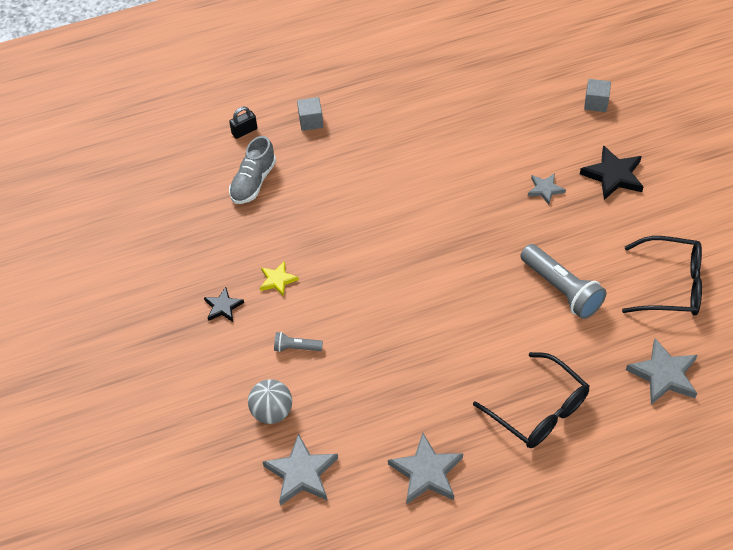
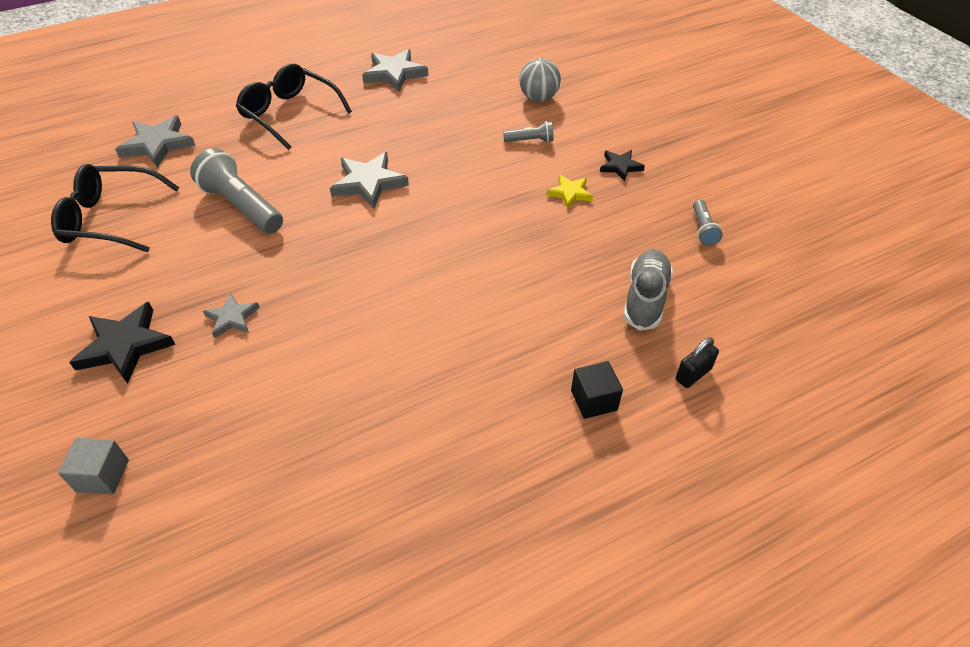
camera: 170 degrees right, 5 degrees down
grey star [263,433,338,506] -> grey star moved to [330,152,409,209]
grey cube [297,97,323,131] -> black cube [571,361,623,419]
none -> grey flashlight [693,200,723,246]

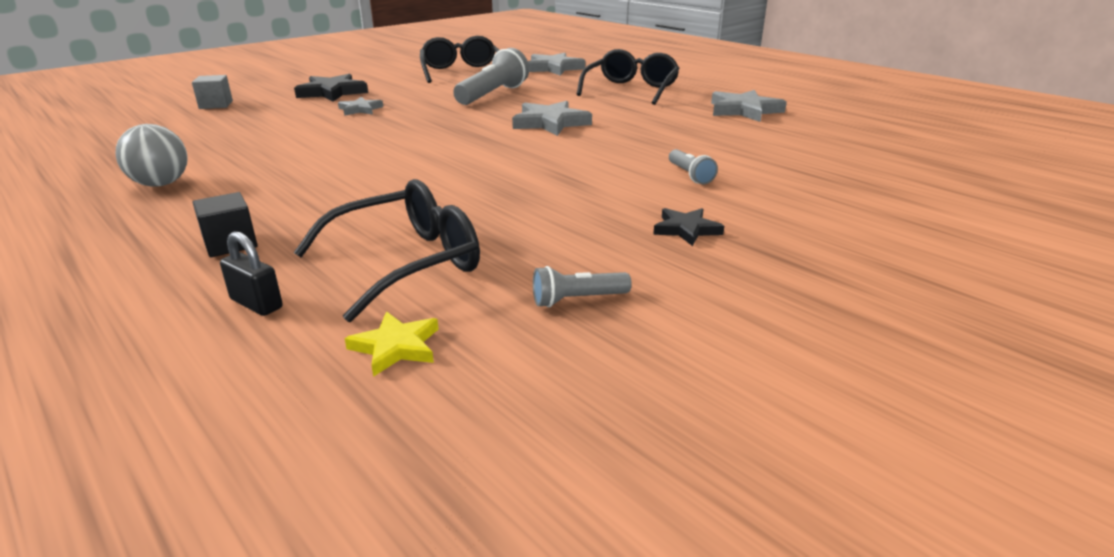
camera: 75 degrees right, 20 degrees down
grey ball [519,58,561,102] -> grey ball moved to [116,124,188,187]
yellow star [546,175,593,209] -> yellow star moved to [345,311,438,377]
grey shoe [623,249,673,331] -> black glasses [294,179,480,322]

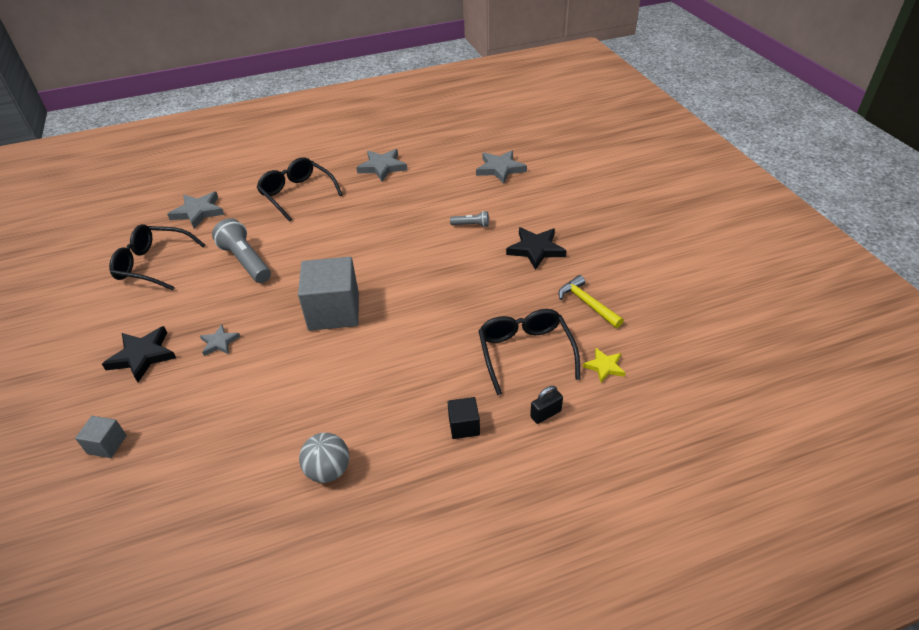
camera: 65 degrees left, 15 degrees up
grey star [512,101,592,136] -> grey star moved to [476,150,527,184]
grey flashlight [533,266,632,307] -> yellow hammer [559,275,624,328]
black star [653,208,724,246] -> black star [506,227,567,270], size x1.69
none -> grey cube [298,257,359,331]

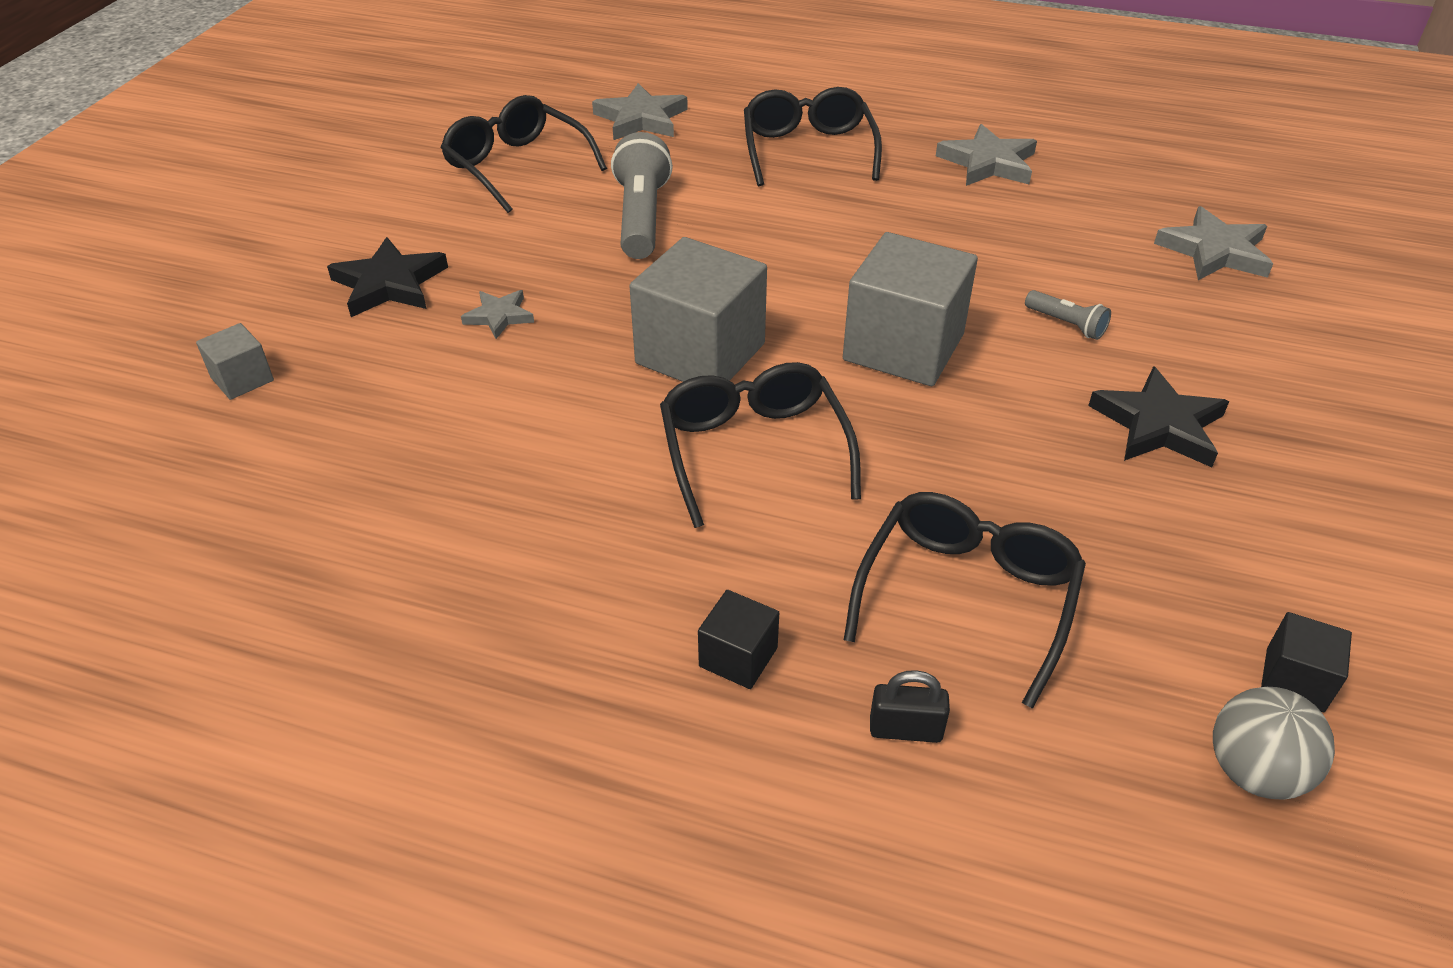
camera: 35 degrees right, 0 degrees up
grey ball [299,433,349,483] -> grey ball moved to [1213,687,1335,800]
yellow hammer [559,275,624,328] -> none
yellow star [583,348,625,383] -> none
none -> black glasses [660,362,861,528]
none -> grey cube [843,232,978,386]
none -> black cube [1261,612,1352,712]

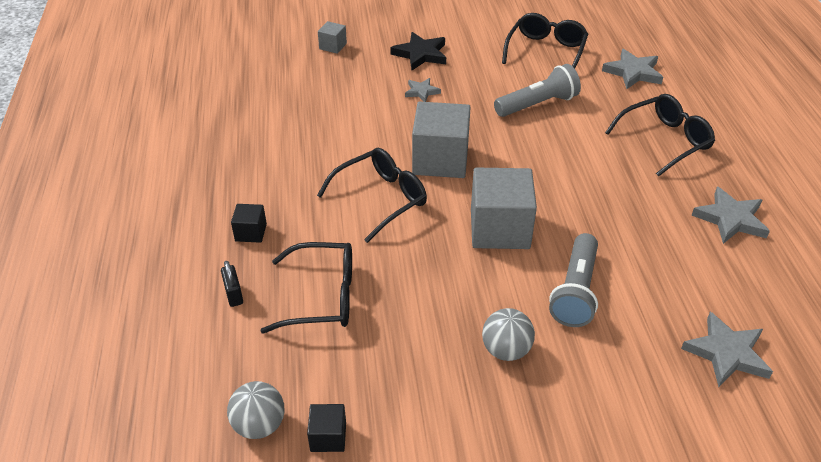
camera: 65 degrees right, 0 degrees up
grey flashlight [1025,290,1111,340] -> grey flashlight [549,233,598,327], size x2.00
black star [1088,366,1229,467] -> grey ball [482,308,535,361]

